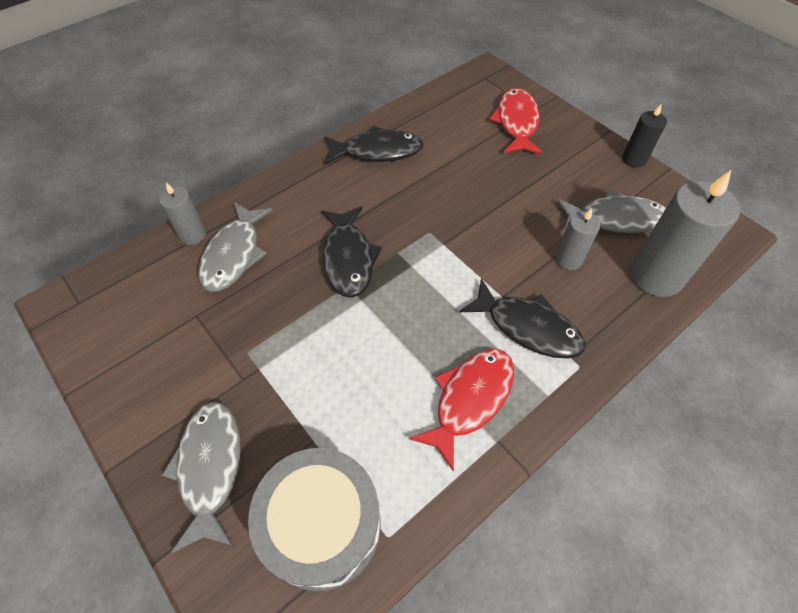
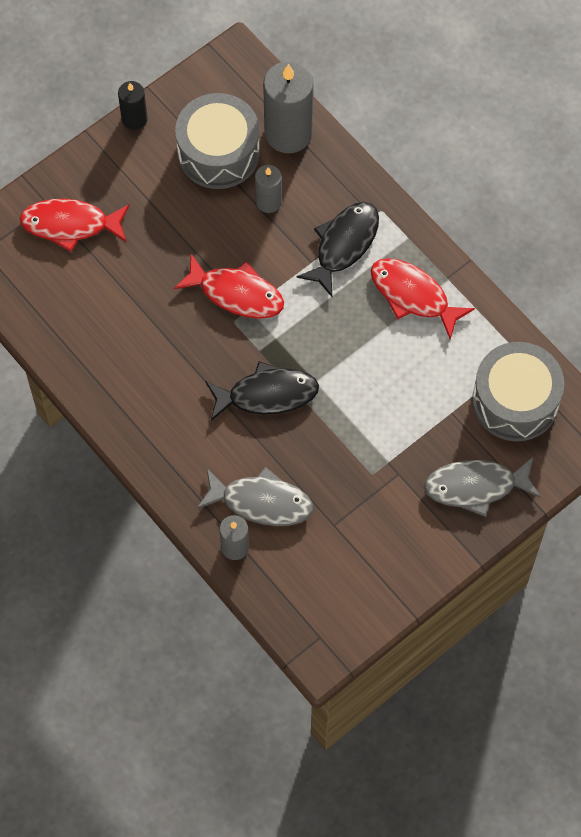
camera: 90 degrees left, 10 degrees up
black fish [325,126,423,165] -> none
grey fish [557,190,666,233] -> grey drum [175,93,260,189]
none -> red fish [174,254,284,319]

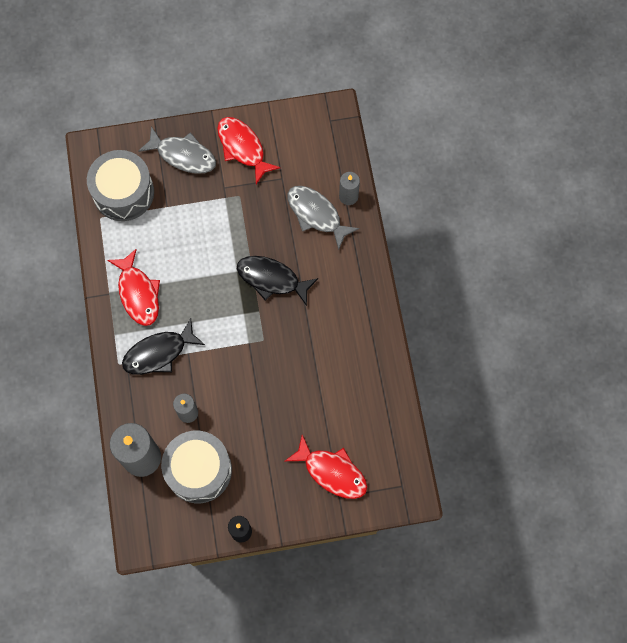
camera: 150 degrees left, 5 degrees up
red fish [174,254,284,319] -> red fish moved to [217,117,280,184]

